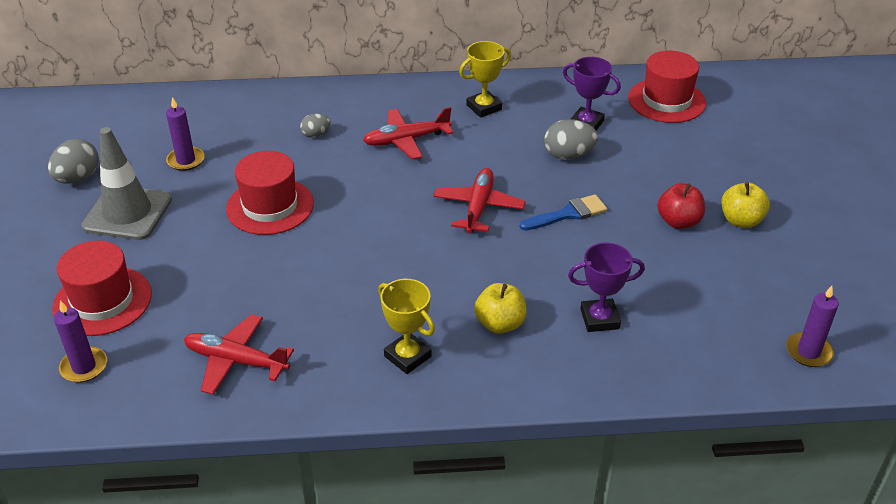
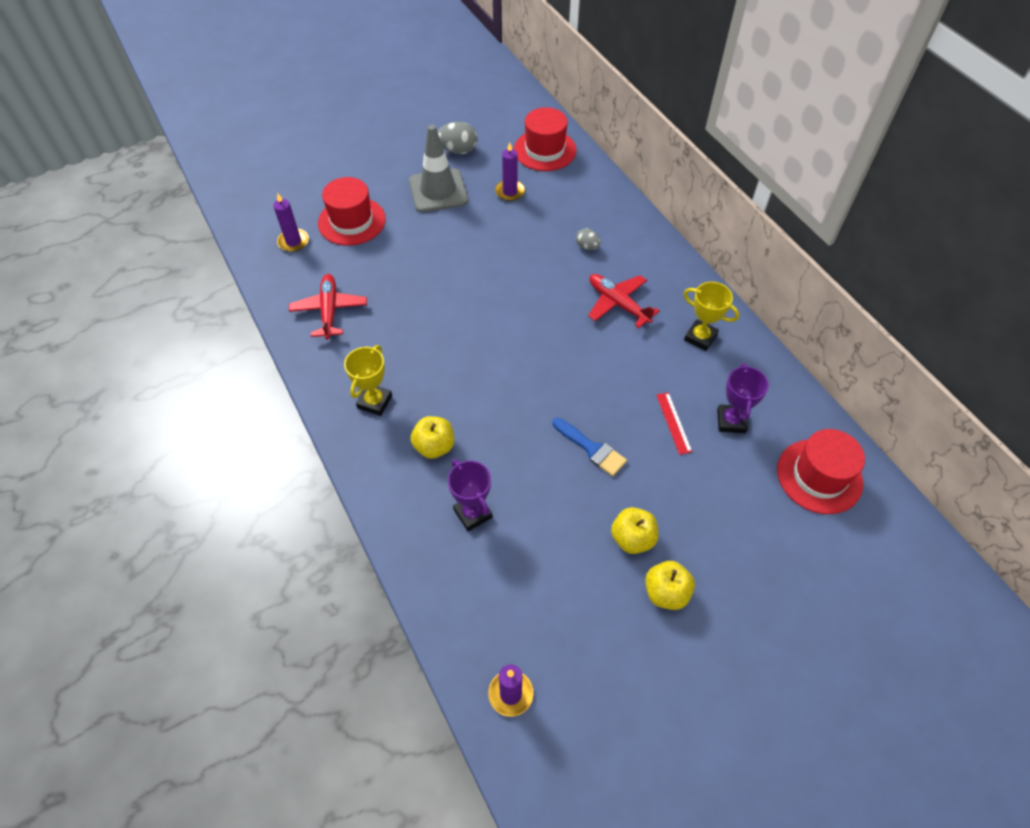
camera: 65 degrees right, 15 degrees up
red hat [226,151,314,235] -> red hat moved to [514,107,576,171]
red plane [433,168,526,233] -> none
grey egg [544,119,598,160] -> red ruler [656,392,692,455]
red apple [657,183,705,229] -> yellow apple [611,507,658,554]

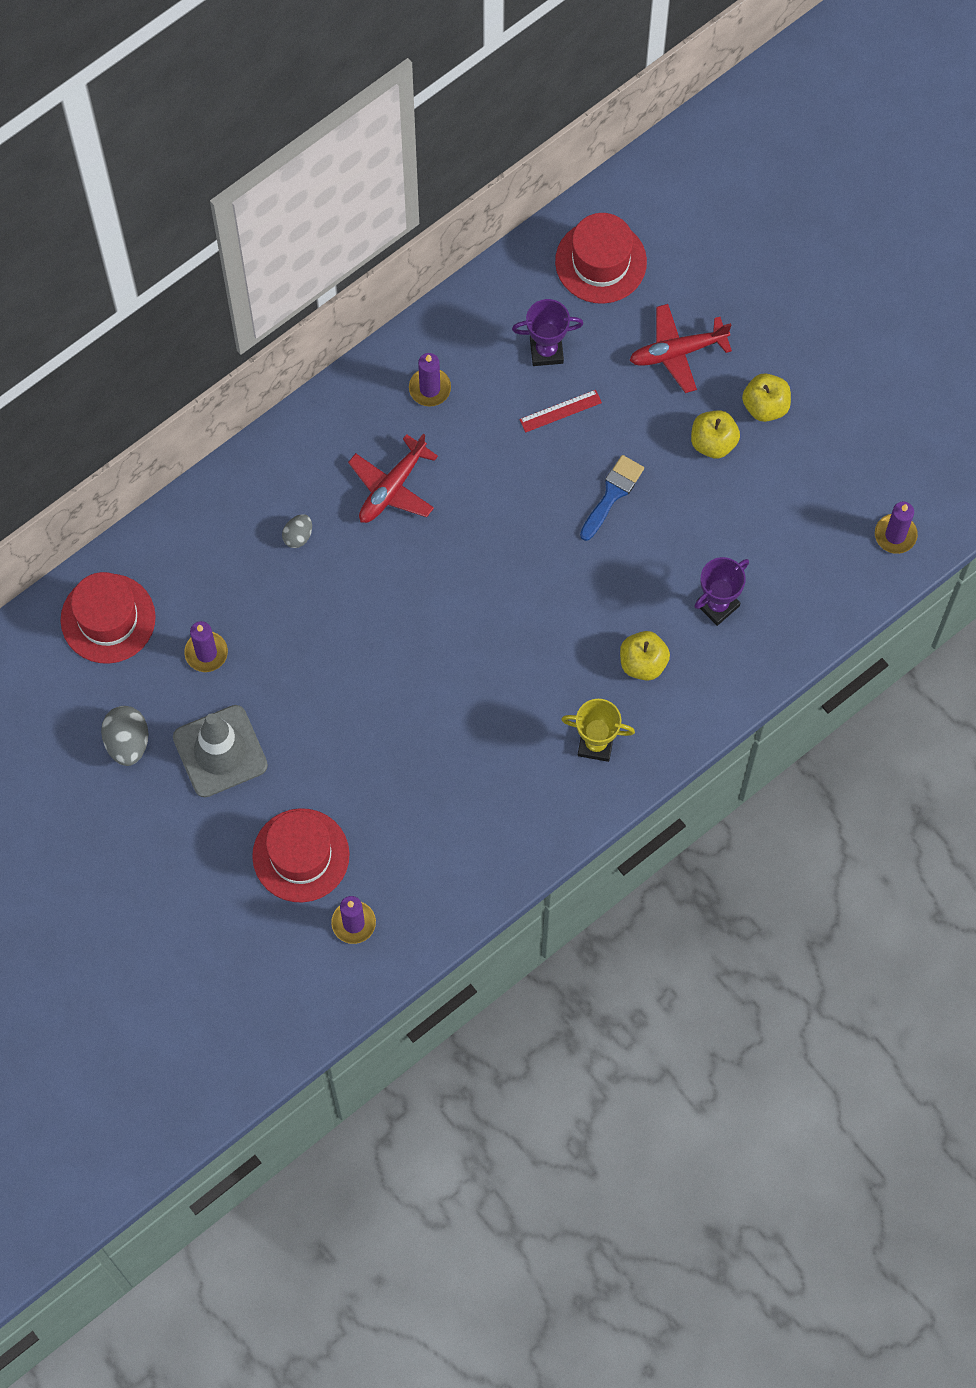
camera: 100 degrees left, 15 degrees up
red plane [289,274,367,339] -> red plane moved to [629,304,732,393]
yellow trophy [683,282,739,351] -> purple candle [409,353,451,407]

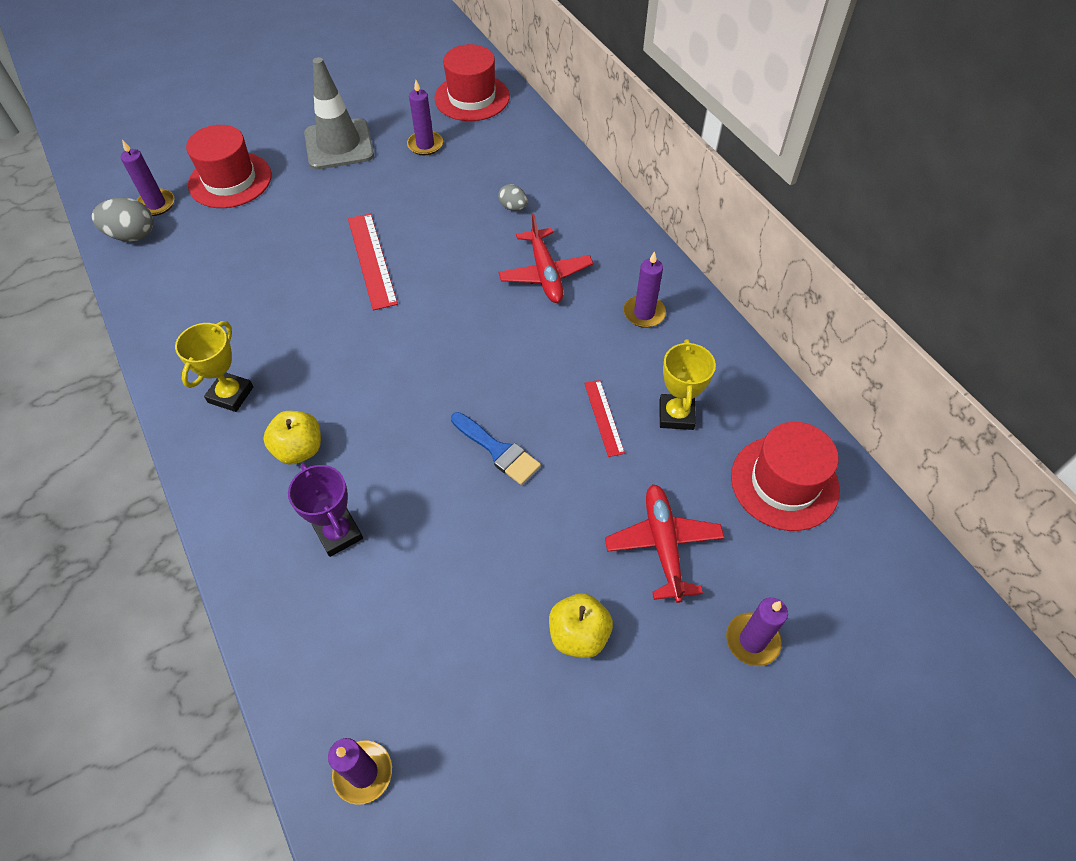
camera: 100 degrees right, 15 degrees down
grey egg [101,706,148,766] -> grey egg moved to [91,198,154,242]
red plane [348,434,438,523] -> red plane turned 150 degrees counterclockwise [498,214,593,303]
purple trophy [512,299,583,366] -> yellow trophy [659,339,716,430]
yellow apple [691,410,740,459] -> none
none -> red ruler [348,213,398,310]
none -> purple candle [726,597,788,666]

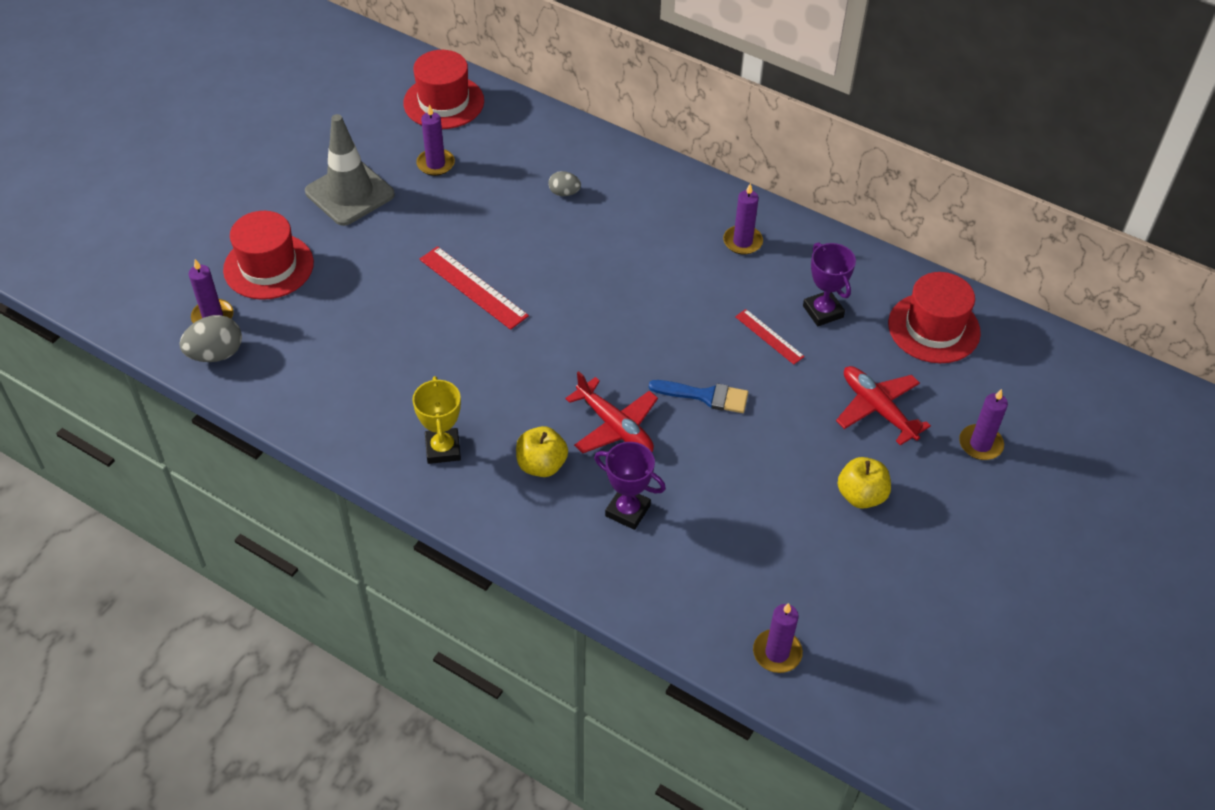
camera: 30 degrees left, 5 degrees down
red plane [498,214,593,303] -> red plane moved to [565,371,658,453]
yellow trophy [659,339,716,430] -> purple trophy [803,242,856,326]

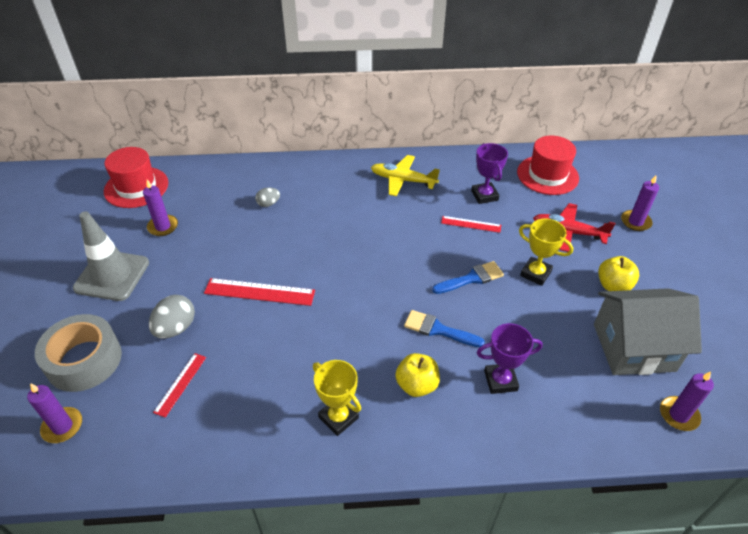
camera: 35 degrees left, 5 degrees down
grey egg [179,315,242,362] -> grey egg moved to [149,295,195,339]
red hat [223,211,314,300] -> grey tape [35,314,122,392]
red plane [565,371,658,453] -> blue brush [404,310,485,347]
purple candle [723,183,763,255] -> yellow plane [371,155,440,196]
purple trophy [803,242,856,326] -> purple trophy turned 45 degrees clockwise [471,143,508,204]
none -> red ruler [153,353,206,418]
none -> yellow trophy [519,218,573,286]
none -> grey house [594,288,702,375]

